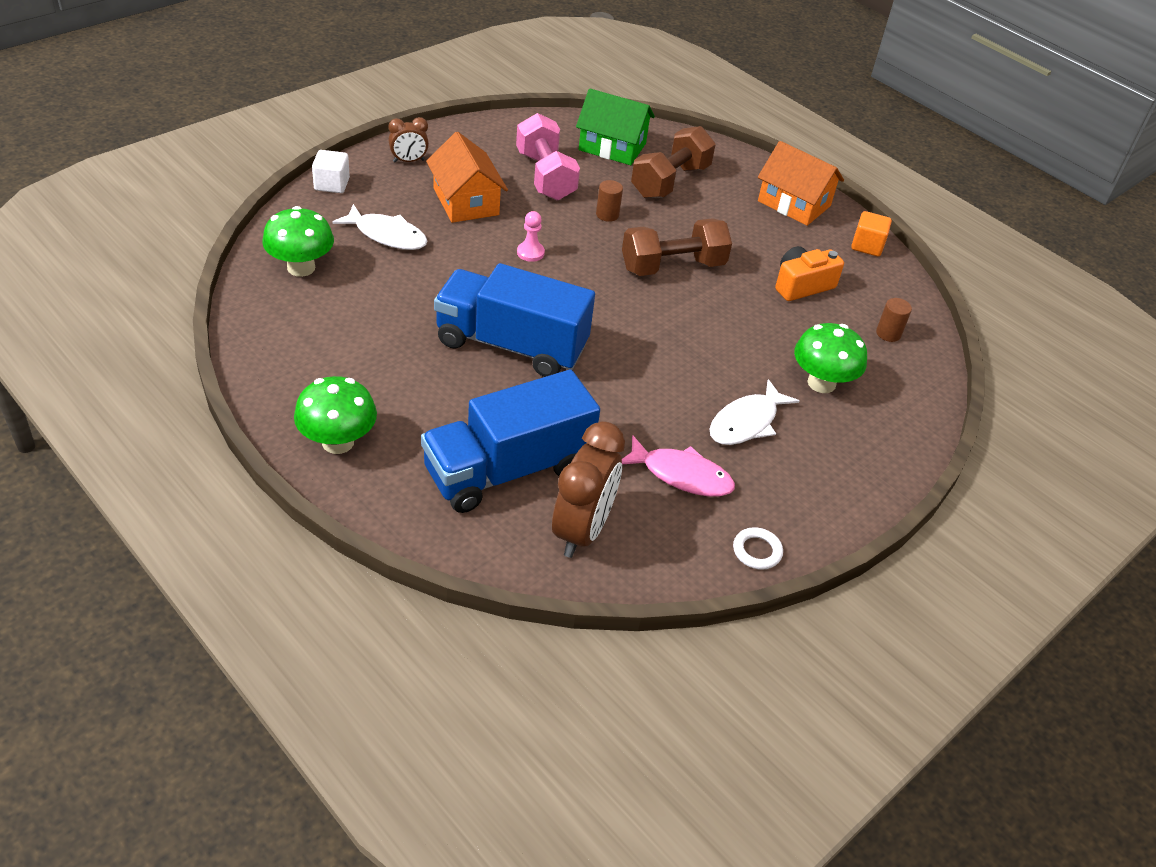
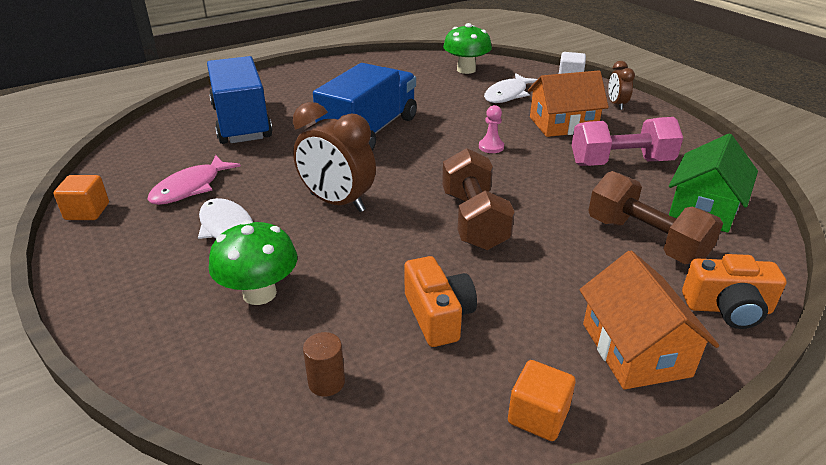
camera: 105 degrees right, 10 degrees down
green mushroom [294,376,377,454] -> none
brown clock [552,421,625,558] -> brown clock moved to [293,102,376,212]
brown cylinder [596,180,623,222] -> none
white ring [733,527,783,570] -> orange cube [54,175,109,220]
orange house [758,141,844,226] -> orange house turned 60 degrees counterclockwise [579,251,719,389]
none -> orange camera [682,254,787,329]

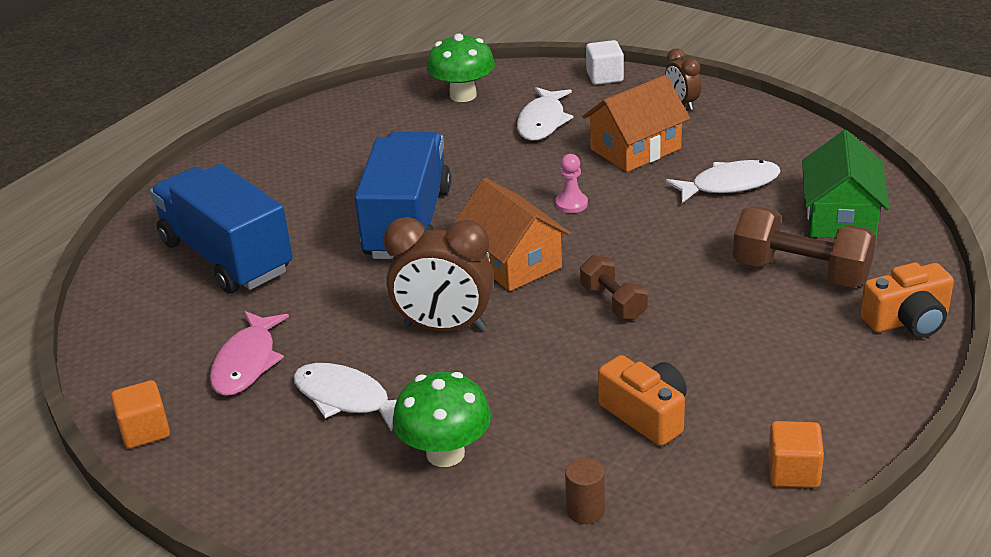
camera: 20 degrees left, 0 degrees up
brown dumbbell [442,148,515,250] -> brown dumbbell [580,255,648,320], size x0.59
pink dumbbell [571,117,683,166] -> white fish [666,160,781,203]
orange house [579,251,719,389] -> orange house moved to [453,178,570,291]

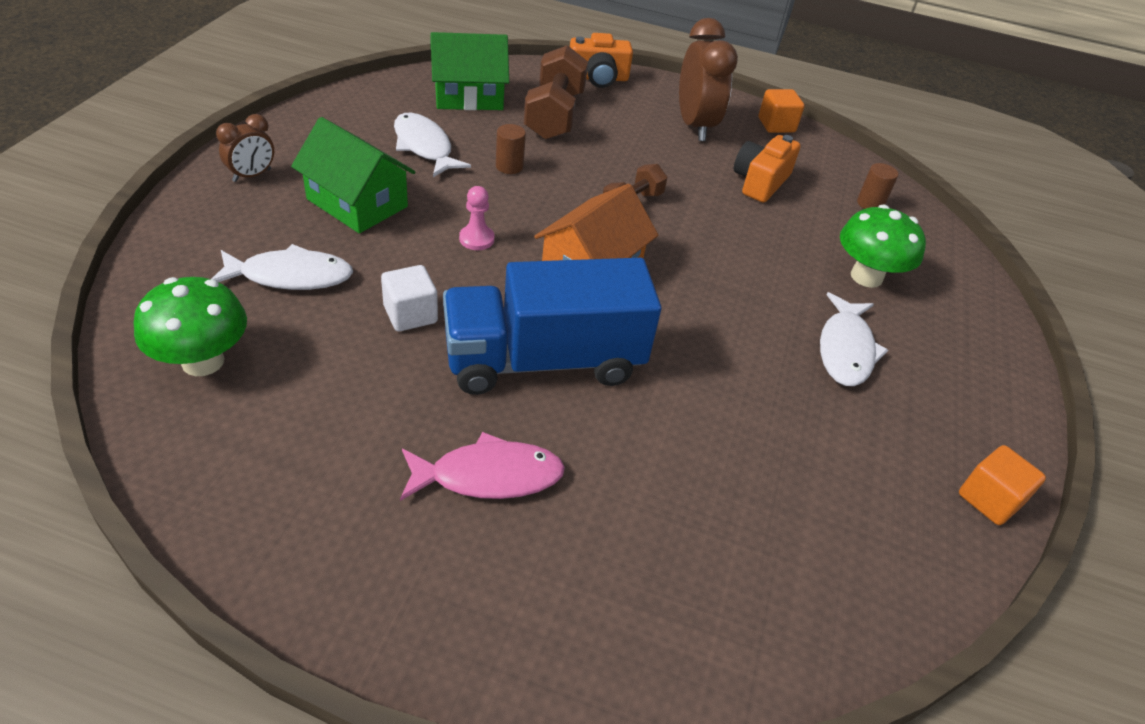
camera: 115 degrees left, 10 degrees up
blue truck [150,164,293,294] -> none
pink fish [210,311,289,396] -> pink fish moved to [400,432,565,501]
brown clock [384,217,494,331] -> brown clock moved to [679,18,738,141]
orange house [582,75,690,172] -> green house [291,117,415,233]
white cube [586,40,624,85] -> white cube moved to [381,265,438,331]
orange camera [860,263,954,338] -> orange camera turned 120 degrees clockwise [570,33,633,88]
none -> brown cylinder [496,124,526,174]

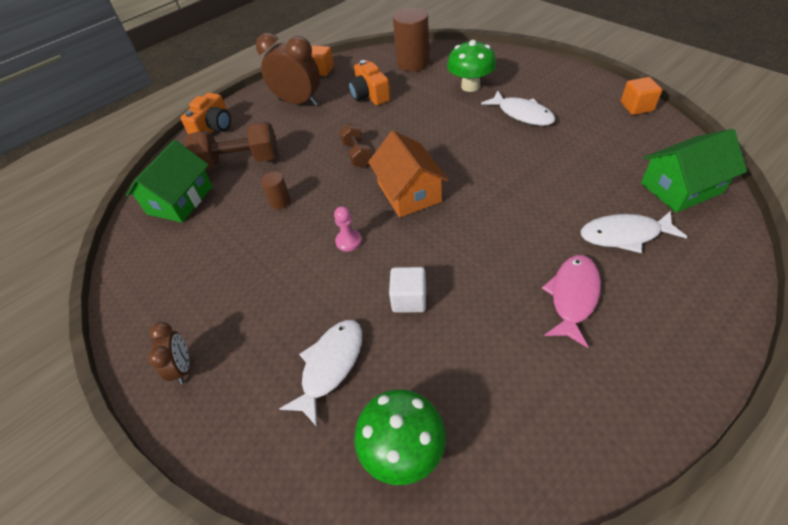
camera: 50 degrees left, 5 degrees up
green house [291,117,415,233] -> green house moved to [641,129,747,213]
white fish [394,113,471,177] -> white fish moved to [581,211,687,253]
blue truck [443,258,661,395] -> none
brown dumbbell [523,45,588,140] -> brown dumbbell turned 45 degrees counterclockwise [185,121,278,170]
brown cylinder [857,163,898,209] -> brown cylinder [393,7,429,71], size x2.01

